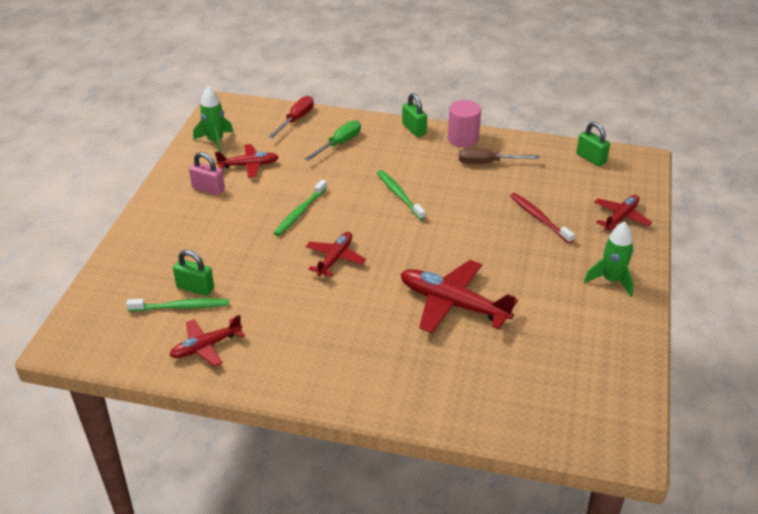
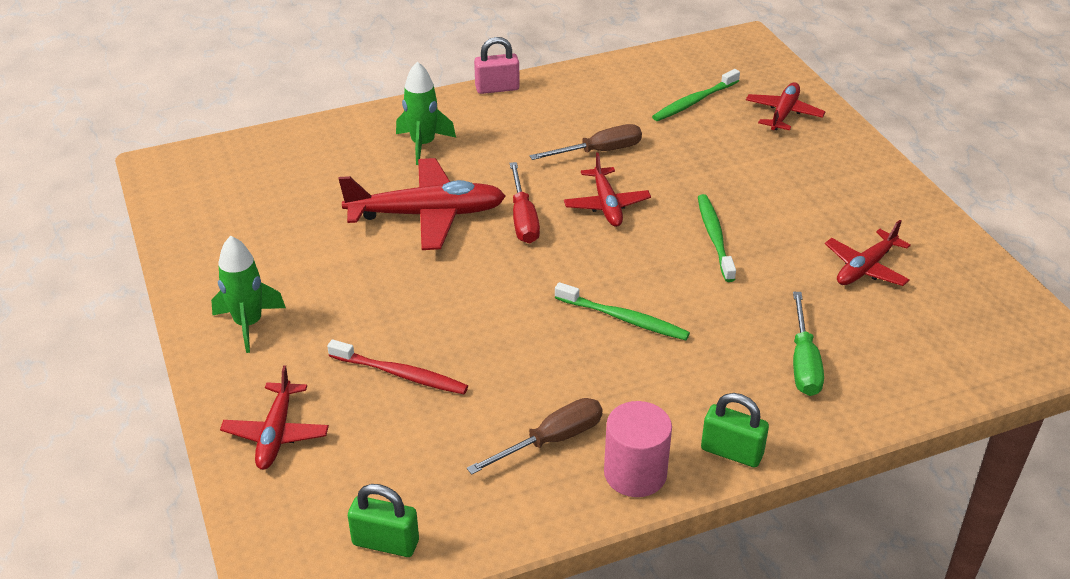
camera: 145 degrees right, 0 degrees up
red plane [169,314,245,367] -> red plane moved to [746,82,825,130]
green padlock [173,250,214,296] -> none
pink padlock [189,152,225,195] -> pink padlock moved to [474,37,520,94]
green rocket [193,86,233,154] -> green rocket moved to [396,61,456,165]
red screwdriver [269,96,314,138] -> red screwdriver moved to [510,162,540,243]
none -> brown screwdriver [530,124,642,160]

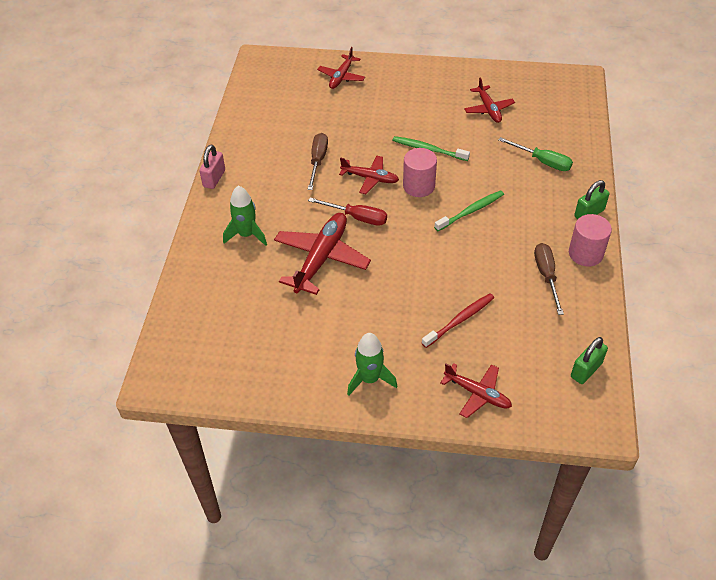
camera: 60 degrees left, 10 degrees up
green toothbrush [652,69,740,121] -> none
red plane [746,82,825,130] -> red plane turned 120 degrees counterclockwise [317,47,365,89]
none -> pink cylinder [403,148,437,197]

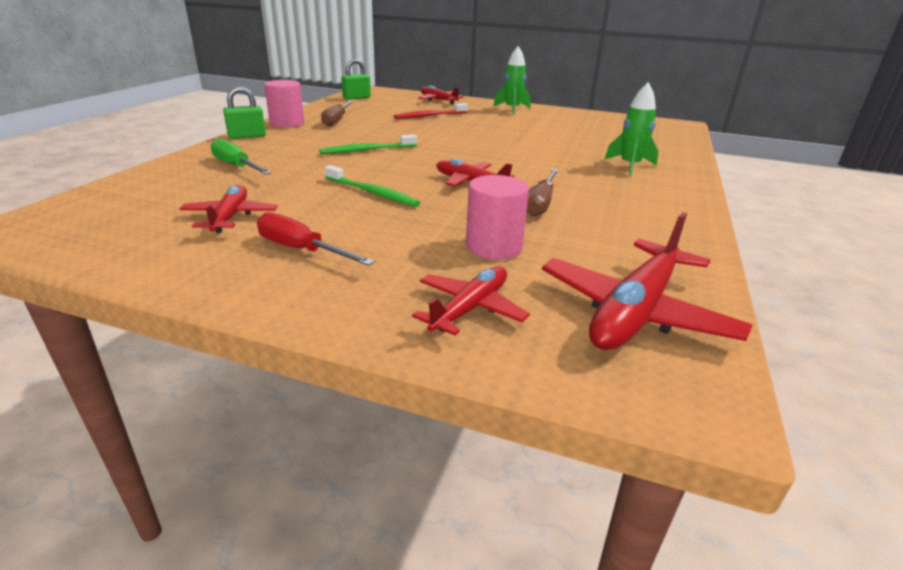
camera: 170 degrees left, 20 degrees down
pink padlock [199,145,225,189] -> none
red plane [274,213,371,295] -> red plane moved to [542,212,753,350]
red screwdriver [308,197,387,226] -> red screwdriver moved to [257,212,375,266]
pink cylinder [403,148,437,197] -> pink cylinder moved to [466,175,529,260]

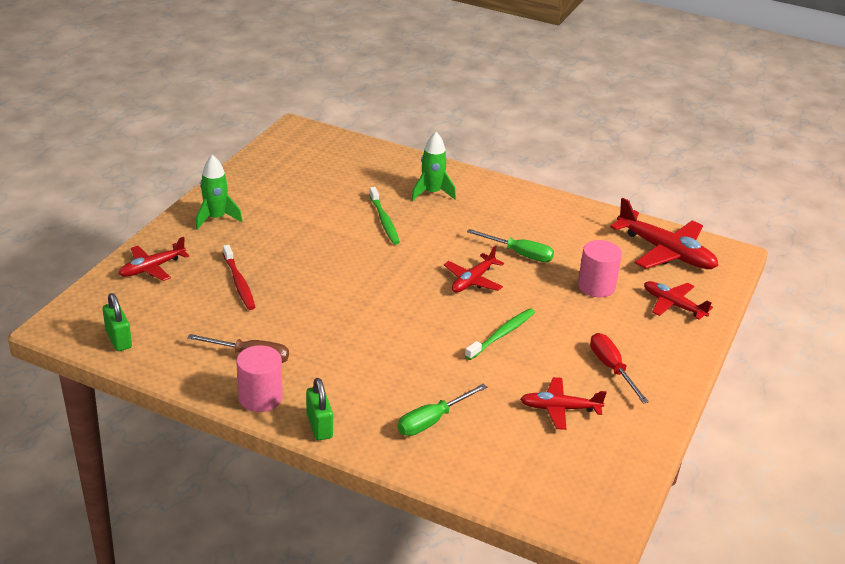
camera: 85 degrees left, 5 degrees up
red screwdriver [257,212,375,266] -> red screwdriver turned 120 degrees clockwise [590,333,649,404]
green toothbrush [319,135,417,154] -> green toothbrush moved to [369,187,400,245]
brown screwdriver [527,169,559,217] -> green screwdriver [467,229,554,262]

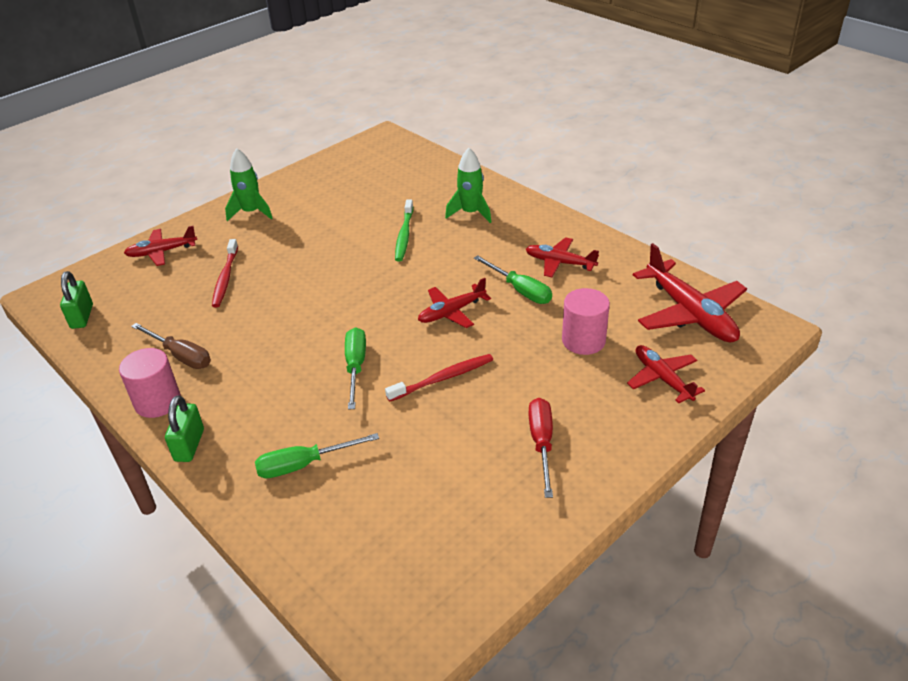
camera: 25 degrees right, 5 degrees up
green toothbrush [465,308,535,360] -> red toothbrush [385,354,493,402]
red plane [520,377,607,430] -> red plane moved to [526,237,599,277]
none -> green screwdriver [345,327,366,410]

